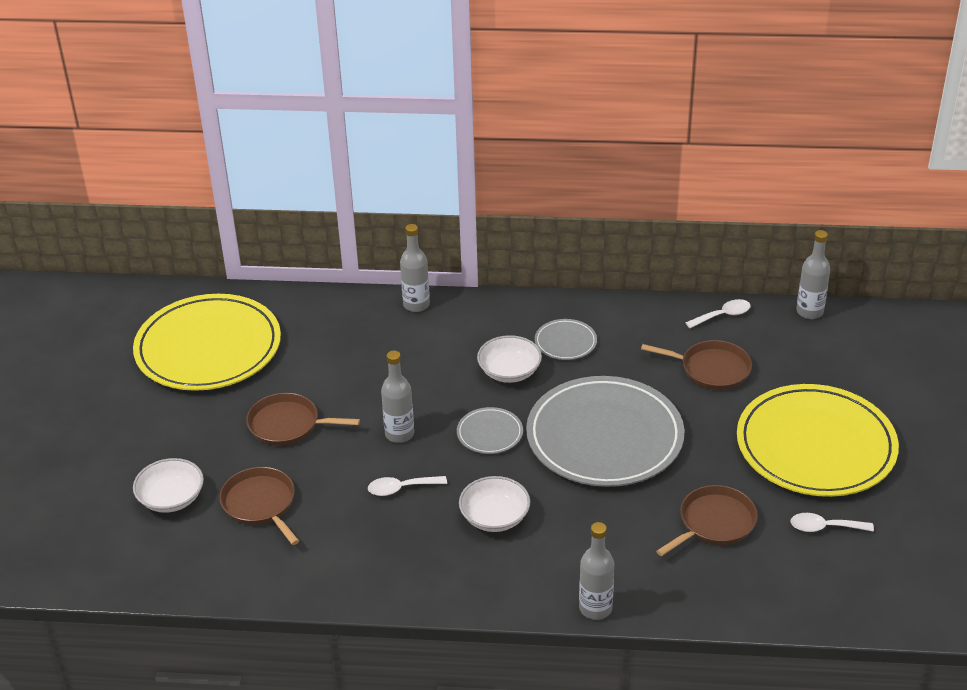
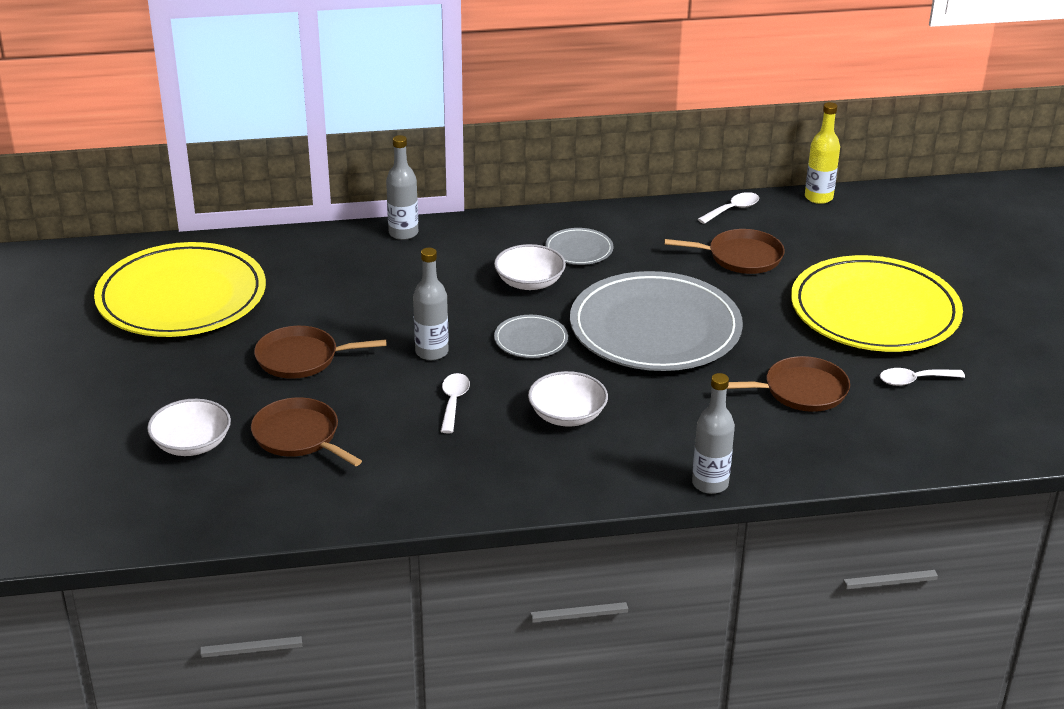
camera: 15 degrees left, 5 degrees down
white spoon [368,476,447,496] -> white spoon turned 120 degrees clockwise [440,373,470,434]
brown pan [656,485,758,556] -> brown pan turned 45 degrees clockwise [727,356,850,412]
grey bottle [796,230,830,319] -> yellow bottle [805,102,840,204]

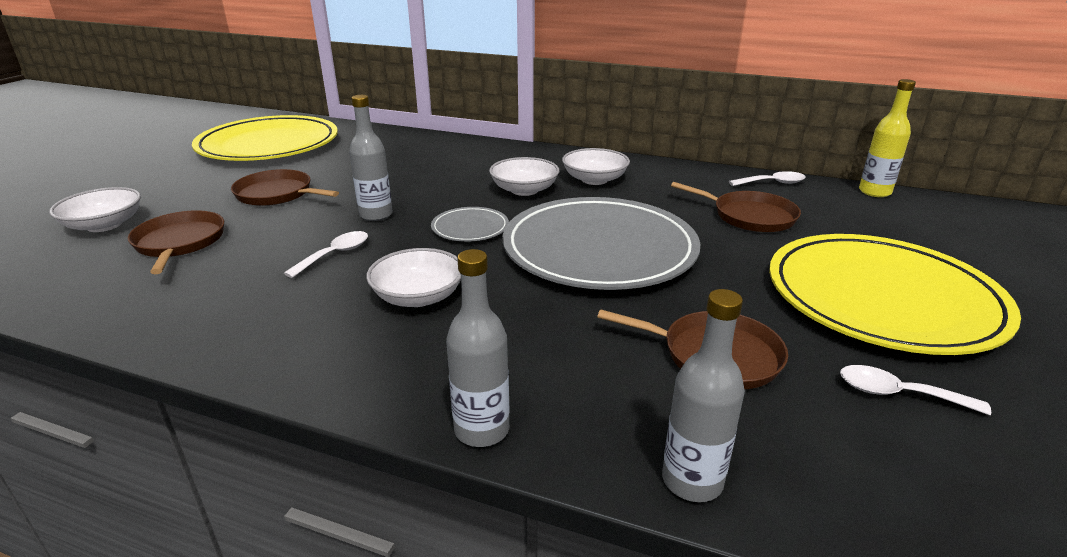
camera: 30 degrees right, 5 degrees down
grey bottle [386,135,418,240] -> grey bottle moved to [662,289,745,502]
grey plate [545,228,613,265] -> white bowl [562,148,630,185]

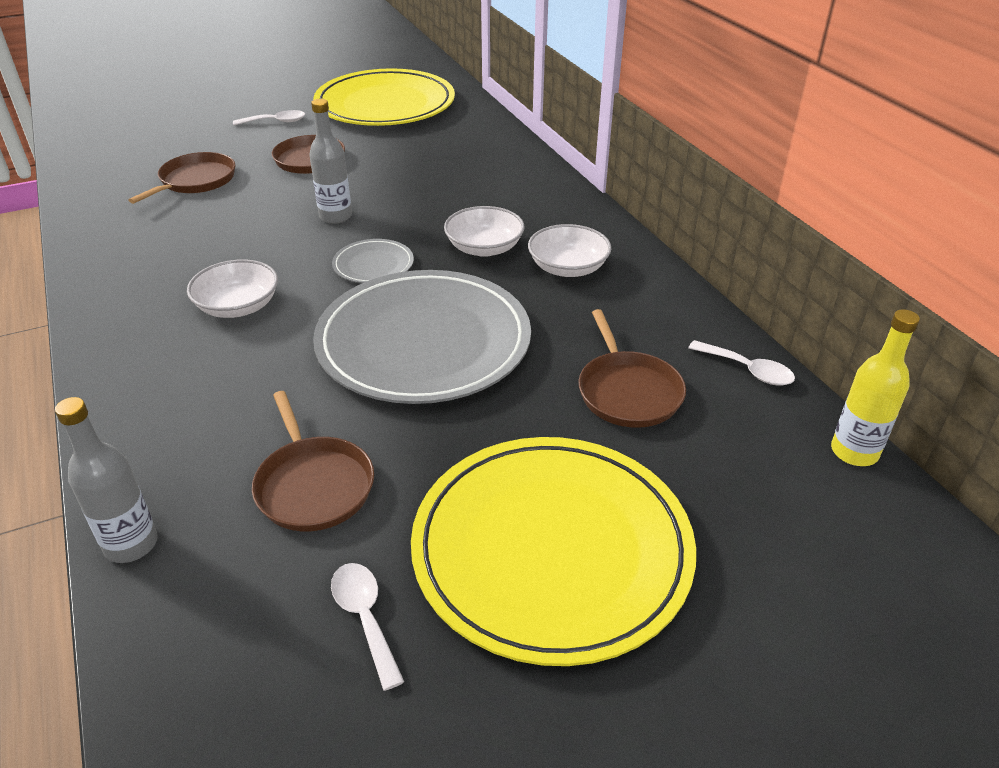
camera: 45 degrees right, 10 degrees up
white bowl [49,187,141,232] -> none
white spoon [284,231,368,278] -> white spoon moved to [233,110,305,125]
grey bottle [446,249,510,447] -> none

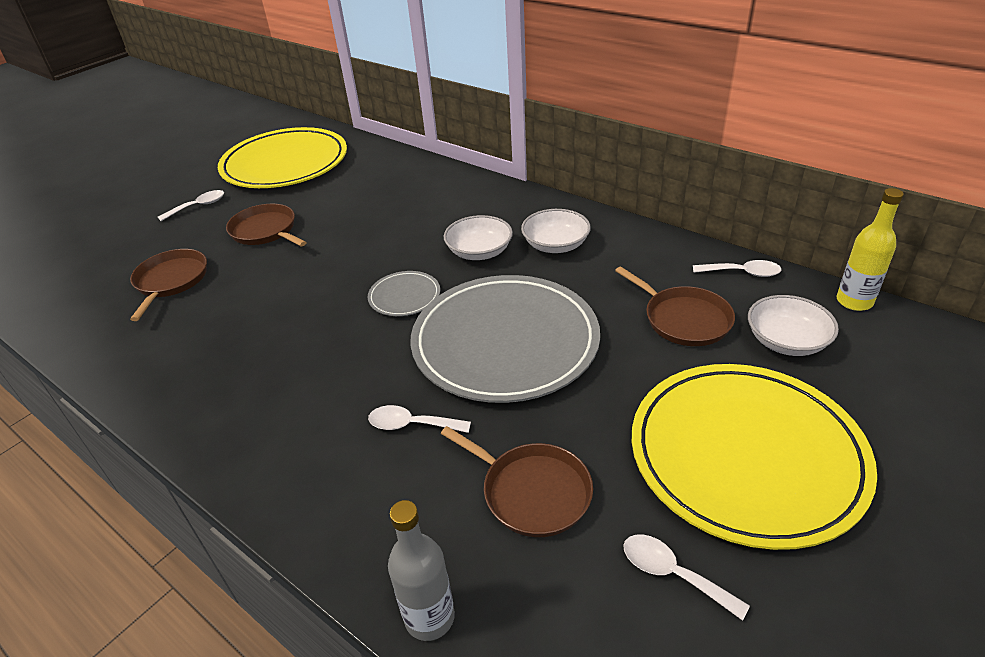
camera: 25 degrees left, 0 degrees up
white bowl [187,259,278,318] -> white bowl moved to [748,295,839,356]
grey bottle [309,99,352,224] -> none
none -> white spoon [368,405,471,433]

